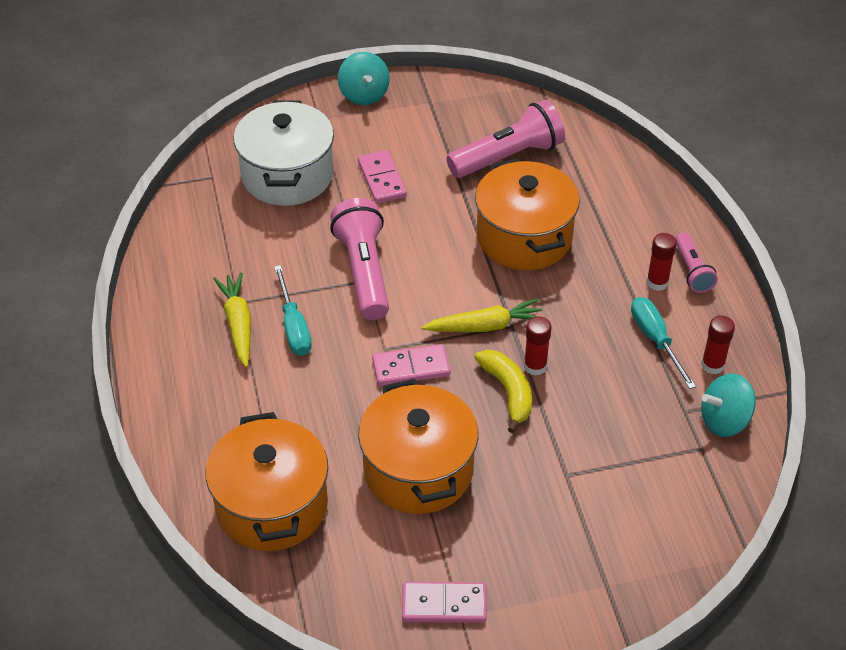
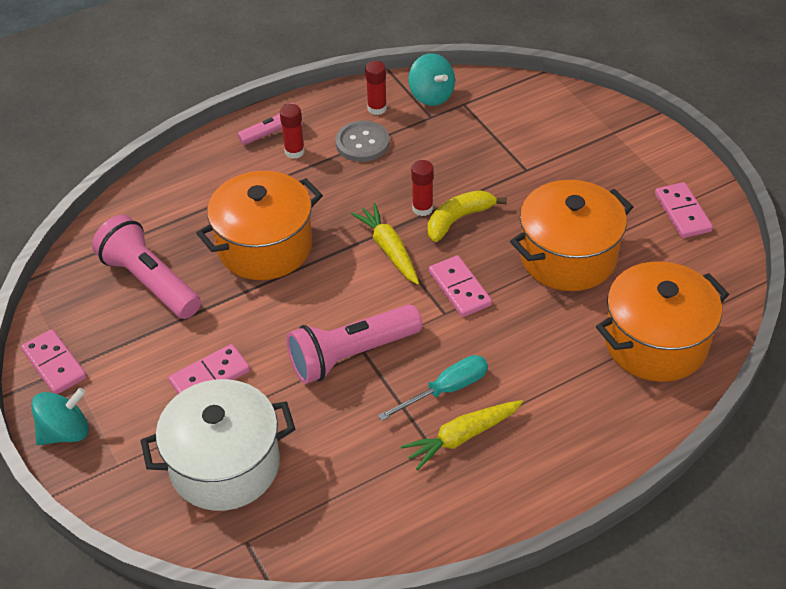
camera: 105 degrees left, 0 degrees up
turquoise screwdriver [631,297,696,389] -> grey button [335,121,390,162]
none -> pink domino [21,329,87,394]

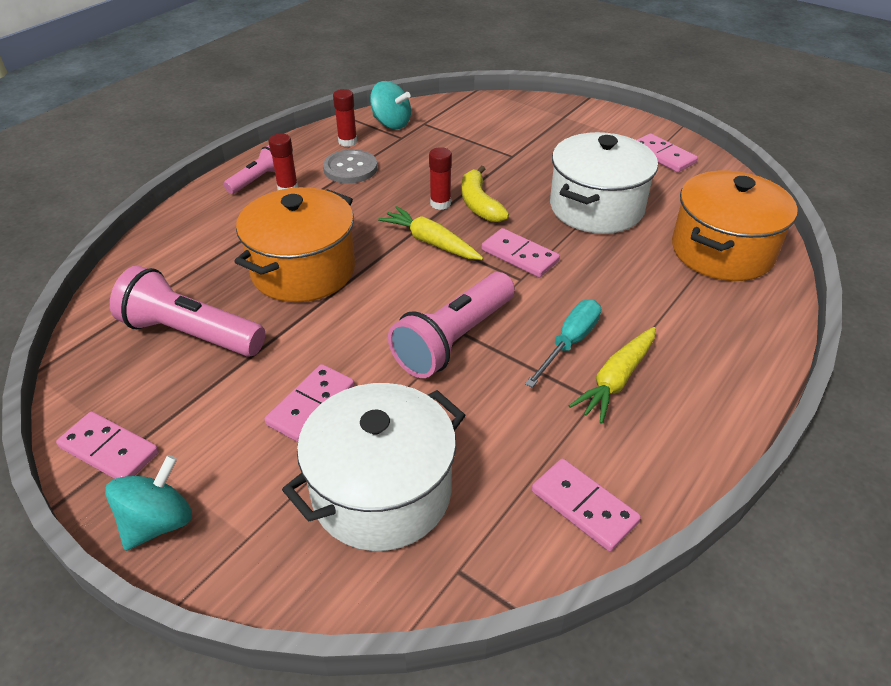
camera: 25 degrees left, 5 degrees down
yellow banana [428,190,507,242] -> yellow banana turned 45 degrees counterclockwise [462,166,509,222]
orange pot [510,180,633,291] -> white pot [550,132,658,234]
none -> pink domino [532,459,641,552]

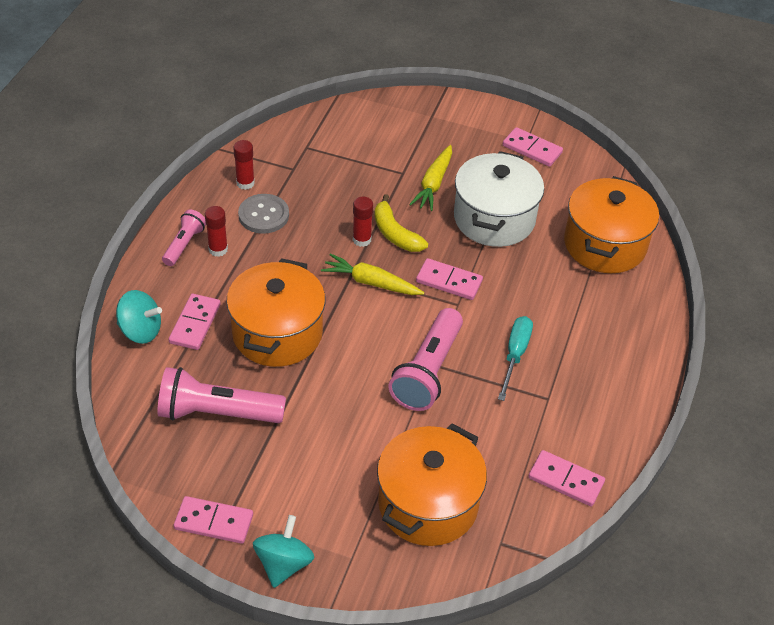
camera: 20 degrees left, 5 degrees up
pink domino [265,364,355,442] -> pink domino moved to [169,294,221,350]
white pot [282,383,465,551] -> orange pot [377,423,487,546]
turquoise spinning top [370,81,411,129] -> turquoise spinning top moved to [116,290,162,344]
yellow carrot [569,327,656,424] -> yellow carrot moved to [409,145,452,211]

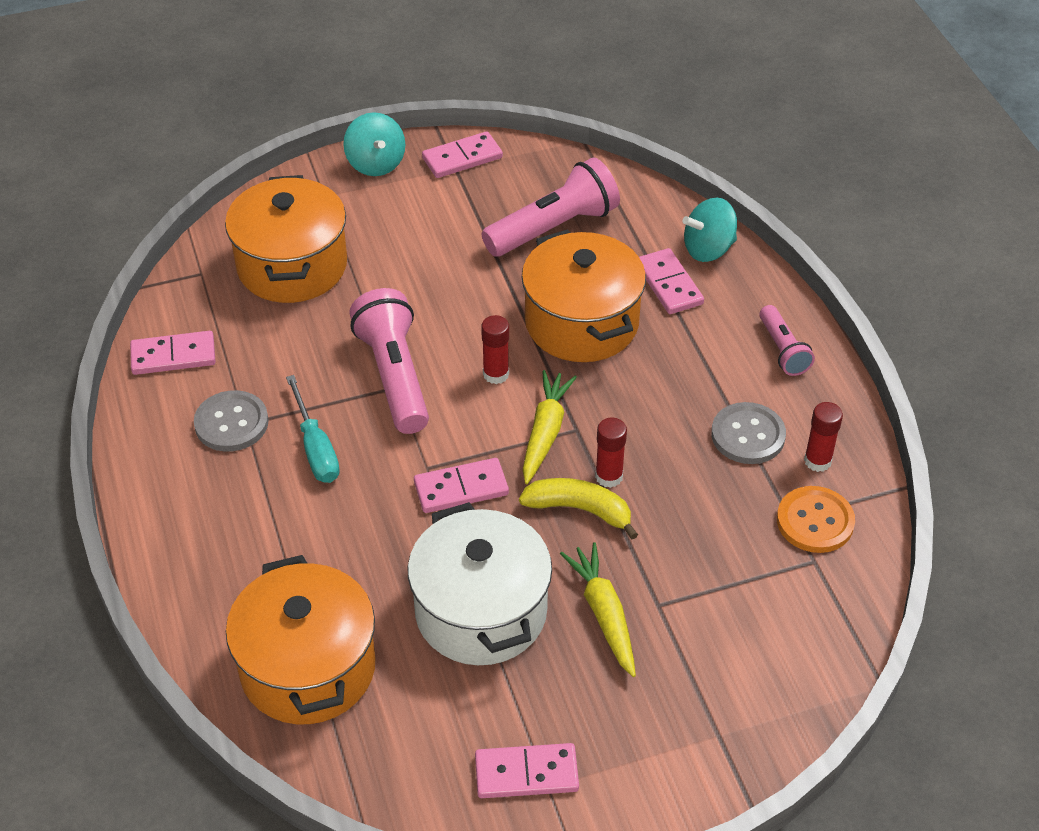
camera: 145 degrees right, 0 degrees up
red glue stick [205,206,228,257] -> red glue stick moved to [481,315,509,384]
yellow carrot [321,253,424,295] -> yellow carrot turned 60 degrees counterclockwise [523,370,577,484]
none -> grey button [194,390,269,452]
none -> orange button [777,486,855,553]

